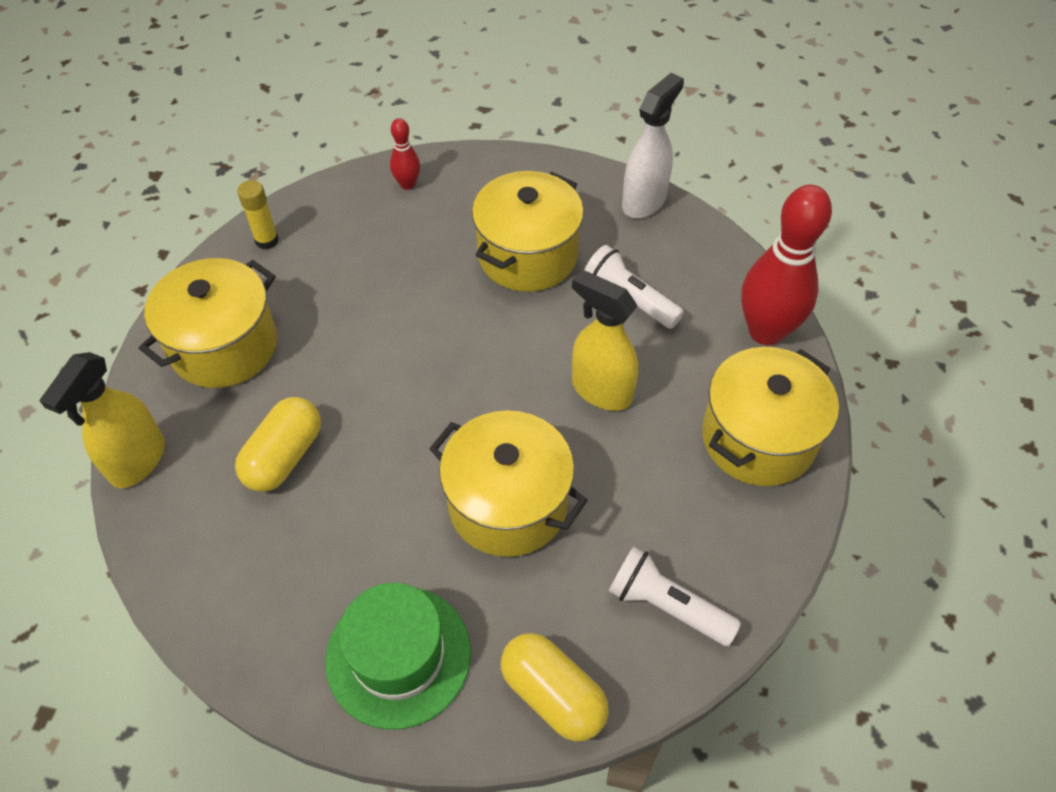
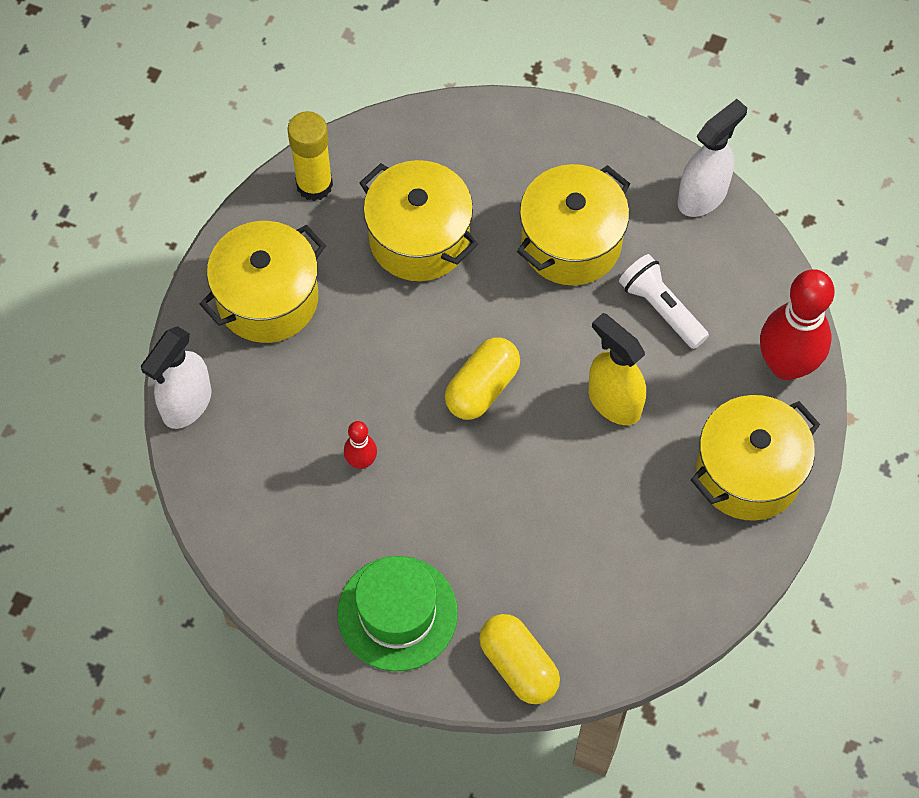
camera: 10 degrees right, 10 degrees up
yellow spray bottle [40,352,165,488] -> white spray bottle [141,326,211,429]
yellow capsule [235,397,321,492] -> yellow capsule moved to [445,337,520,420]
yellow glue stick [237,180,279,249] -> yellow glue stick [287,111,333,201], size x1.55
red bowling pin [390,118,420,190] -> red bowling pin moved to [344,421,377,469]
yellow pot [429,410,588,557] -> yellow pot moved to [359,160,478,281]
white flashlight [609,546,741,646] -> none

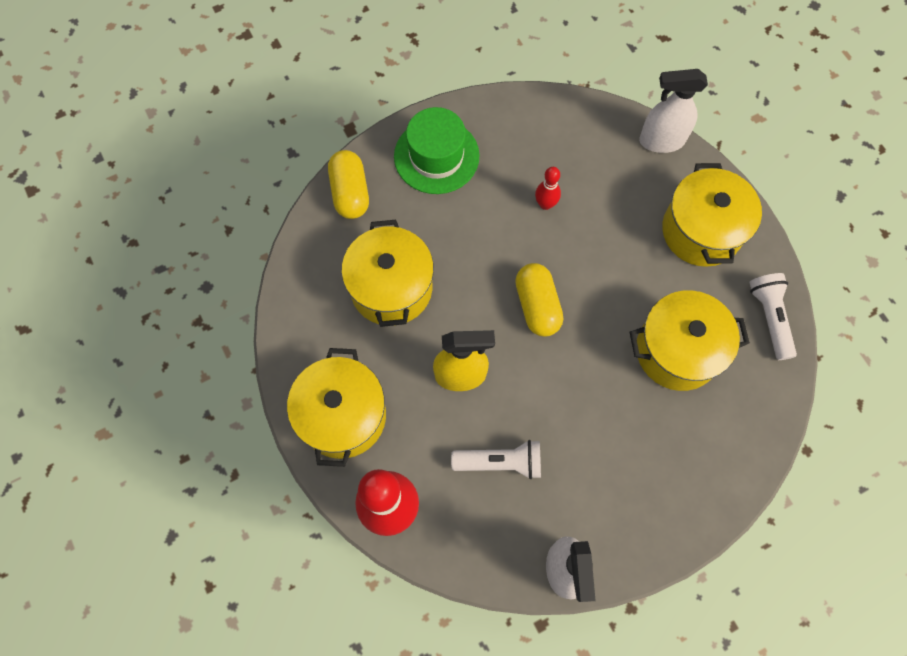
camera: 130 degrees right, 5 degrees up
white spray bottle [141,326,211,429] -> white spray bottle turned 75 degrees counterclockwise [639,69,708,153]
yellow glue stick [287,111,333,201] -> white flashlight [749,273,797,360]
yellow capsule [479,614,560,704] -> yellow capsule turned 75 degrees clockwise [328,150,369,219]
yellow pot [517,164,630,285] -> yellow pot moved to [341,220,434,327]

